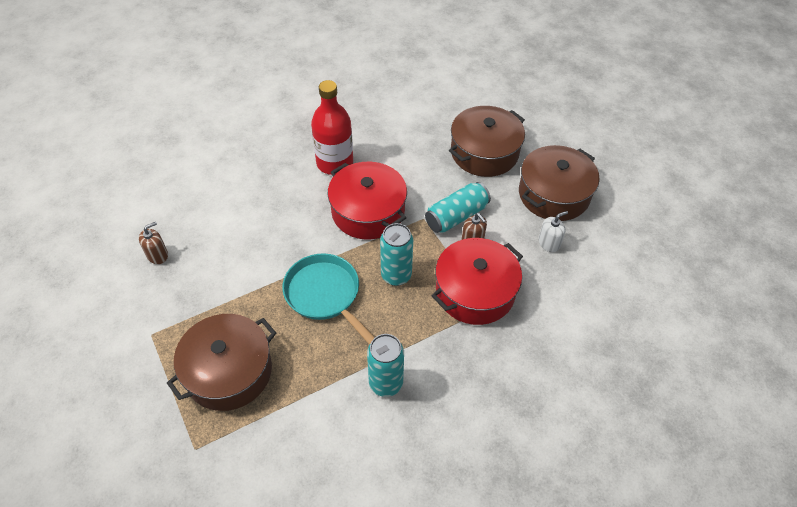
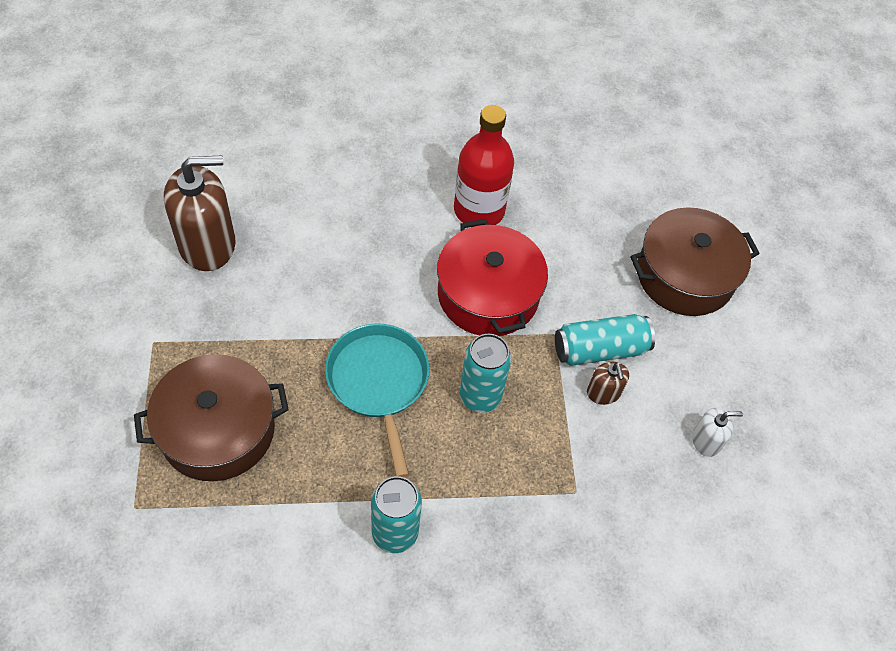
camera: 20 degrees right, 5 degrees up
brown soap dispenser [139,222,168,264] -> brown soap dispenser [164,156,235,271], size x2.13
red pot [432,238,523,325] -> none
brown pot [519,145,599,221] -> none

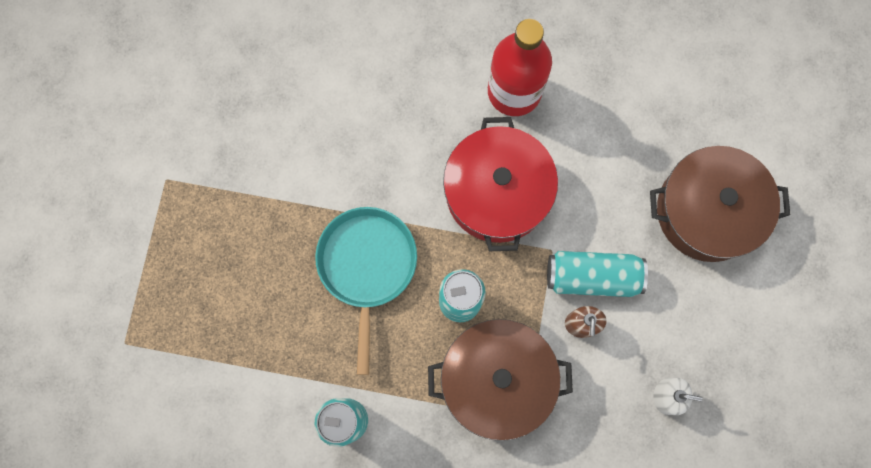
camera: 20 degrees right, 20 degrees up
brown pot [134,354,289,481] -> brown pot moved to [428,319,573,441]
brown soap dispenser [164,156,235,271] -> none

